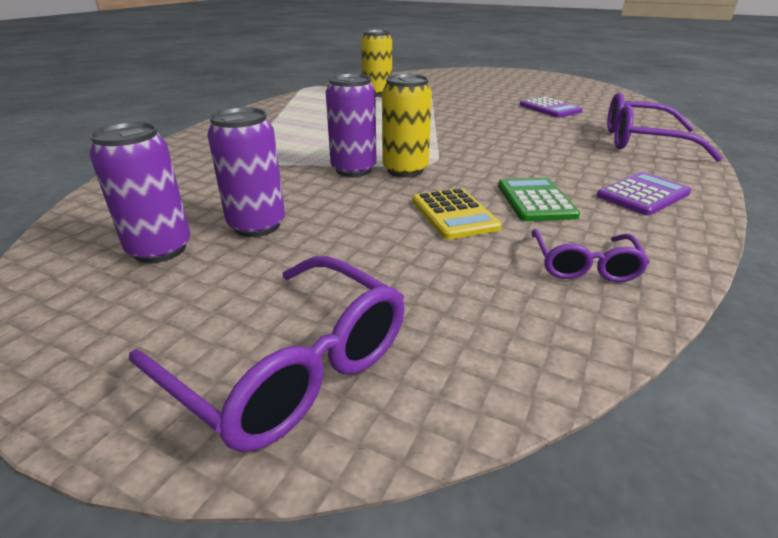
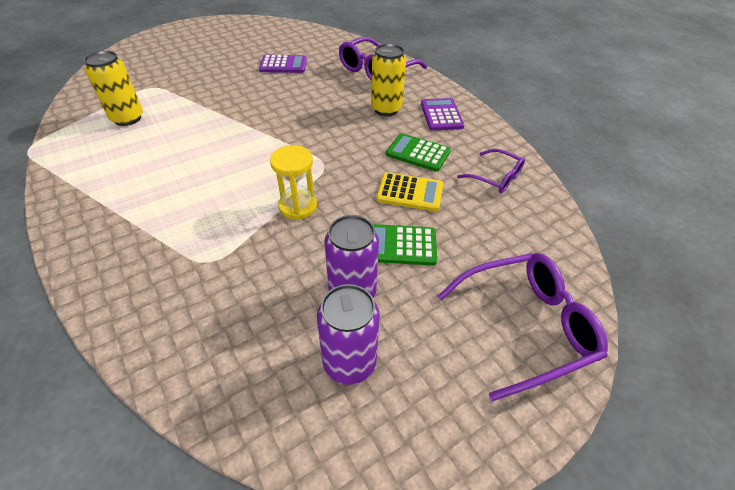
camera: 60 degrees left, 15 degrees up
purple can [326,73,377,177] -> yellow hourglass [270,145,317,220]
yellow can [382,74,432,178] -> yellow can moved to [371,44,406,116]
none -> green calculator [373,224,437,266]

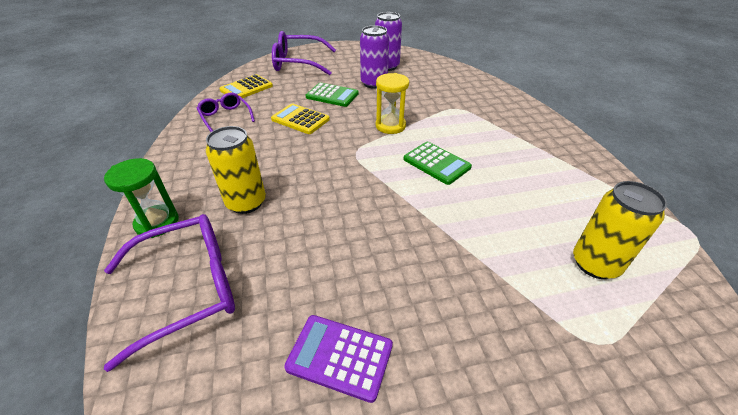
camera: 160 degrees left, 5 degrees down
green calculator [386,133,451,172] -> green calculator moved to [403,142,472,185]
purple calculator [421,98,464,131] -> none
none -> green hourglass [104,158,179,238]
none -> yellow calculator [219,74,273,98]

